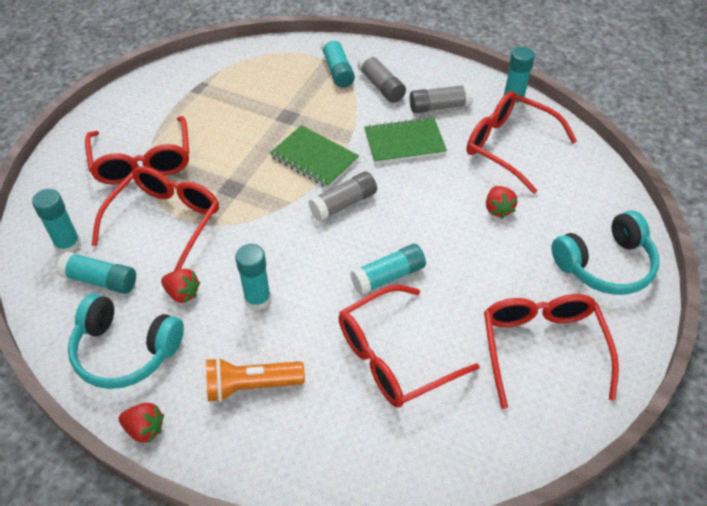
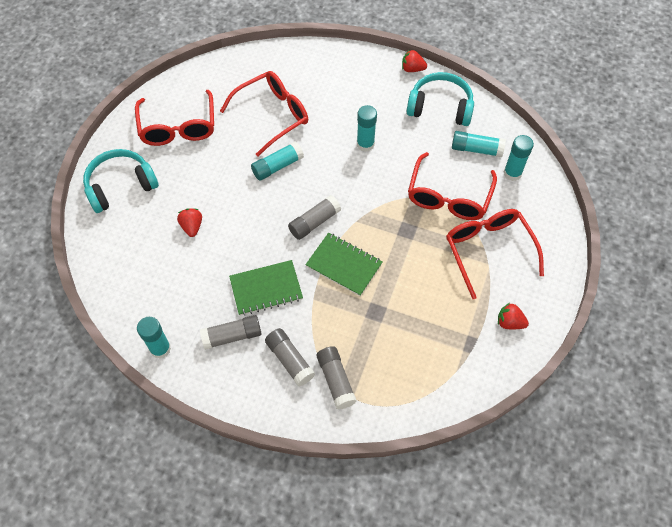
camera: 175 degrees right, 10 degrees up
red strawberry [161,269,200,303] -> red strawberry moved to [498,303,529,329]
orange flashlight [206,357,305,402] -> none
turquoise glue stick [321,36,355,88] -> grey glue stick [317,346,357,410]
red glasses [467,91,577,194] -> none

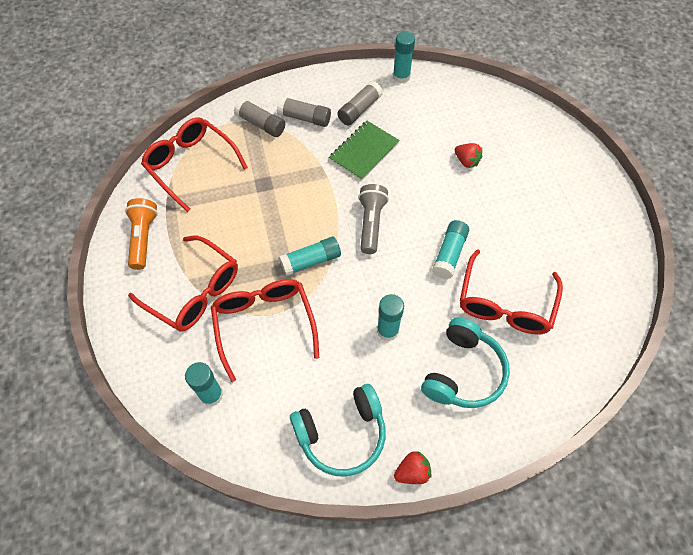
camera: 145 degrees right, 0 degrees up
turquoise headphones [83,149,159,213] -> turquoise headphones moved to [421,317,510,408]
red glasses [135,90,214,146] -> red glasses moved to [141,117,248,212]
grey glue stick [288,195,341,240] -> grey flashlight [358,184,389,254]
green notebook [305,233,383,296] -> none
turquoise glue stick [452,131,506,157] -> turquoise glue stick moved to [279,237,341,276]
red strawberry [498,303,529,329] -> orange flashlight [125,198,158,270]

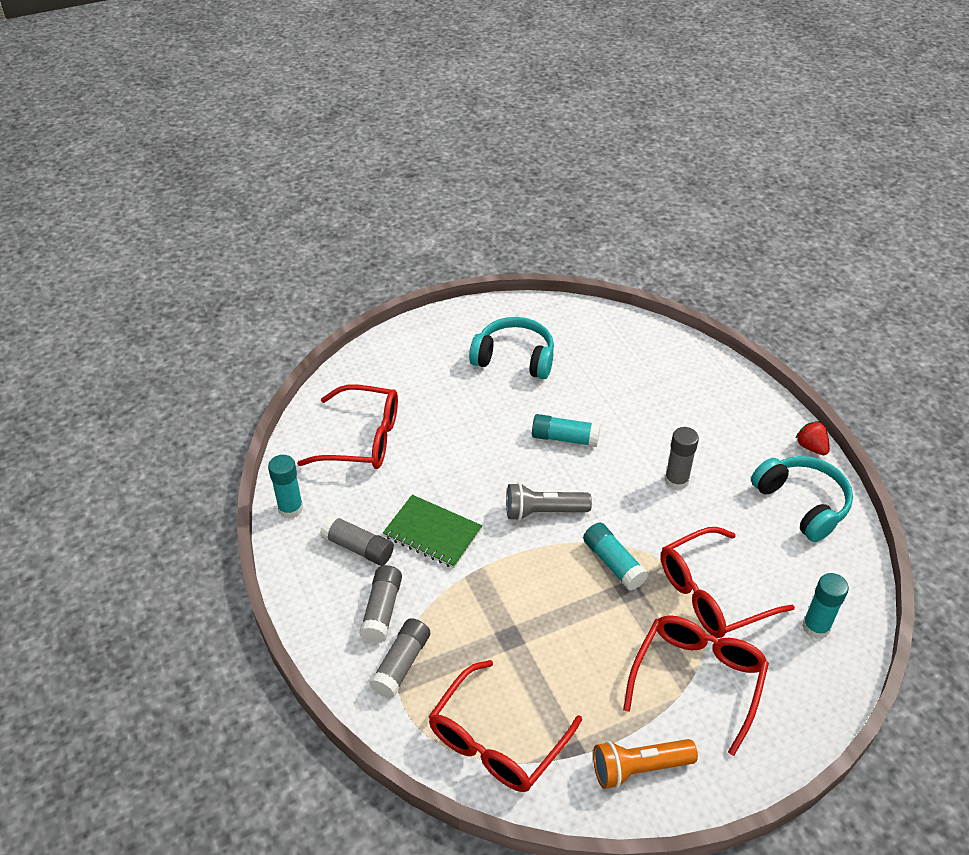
camera: 100 degrees left, 15 degrees down
turquoise glue stick [377,294,404,341] -> grey glue stick [665,427,699,490]
turquoise headphones [421,317,510,408] -> turquoise headphones moved to [469,317,554,379]
red strawberry [455,143,482,168] -> none
red glasses [460,249,563,334] -> red glasses moved to [297,385,398,469]

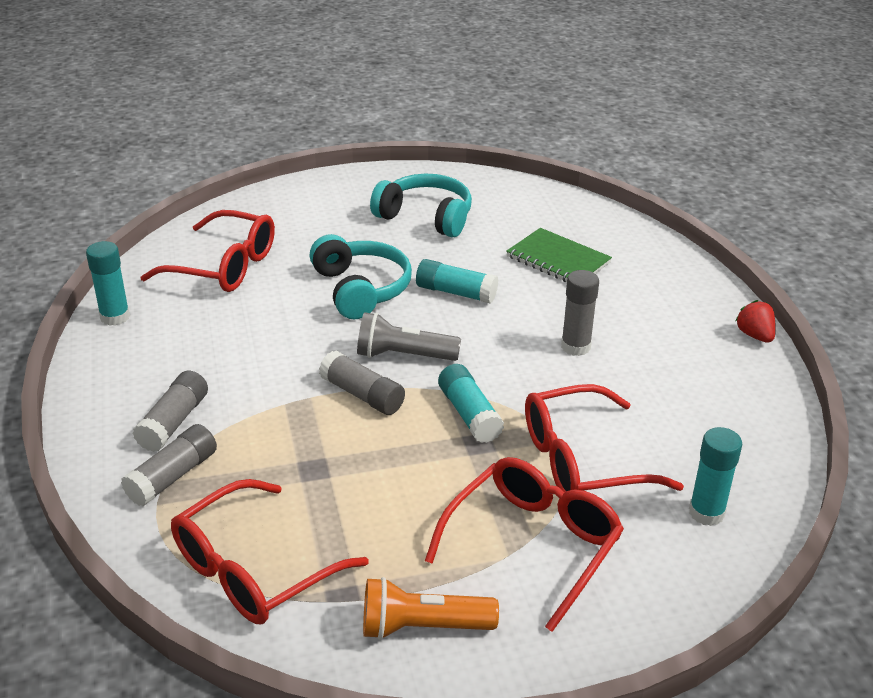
camera: 10 degrees right, 10 degrees down
grey glue stick [320,515,394,566] -> grey glue stick moved to [319,351,405,415]
green notebook [383,495,482,568] -> green notebook moved to [506,228,612,282]
turquoise headphones [751,456,853,542] -> turquoise headphones moved to [310,234,412,319]

